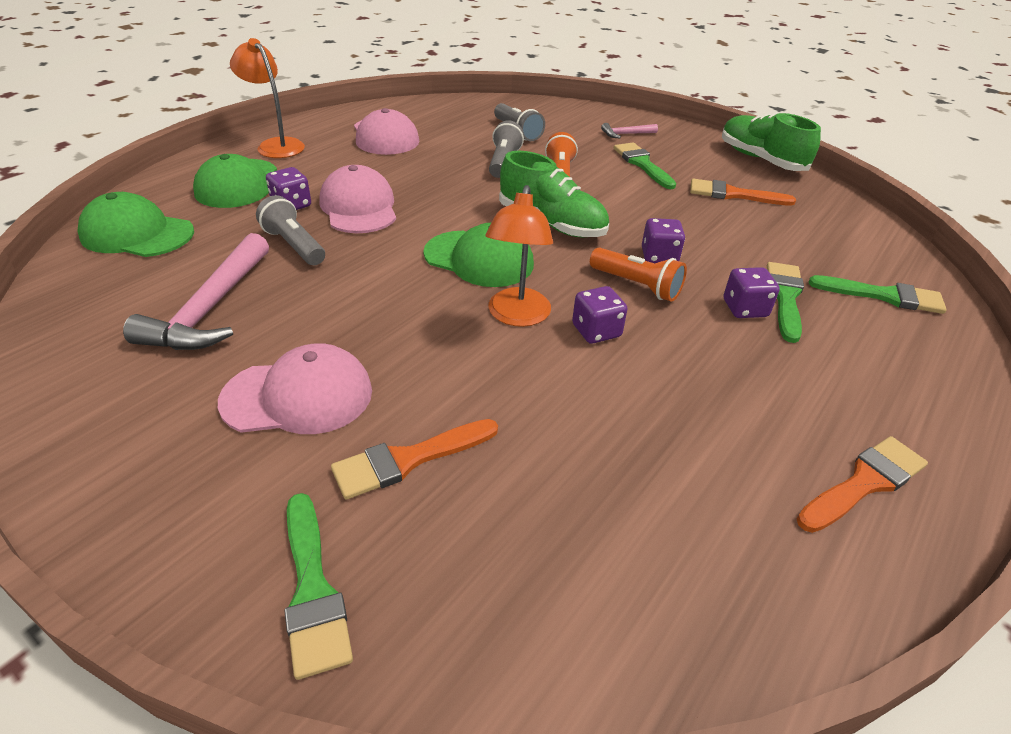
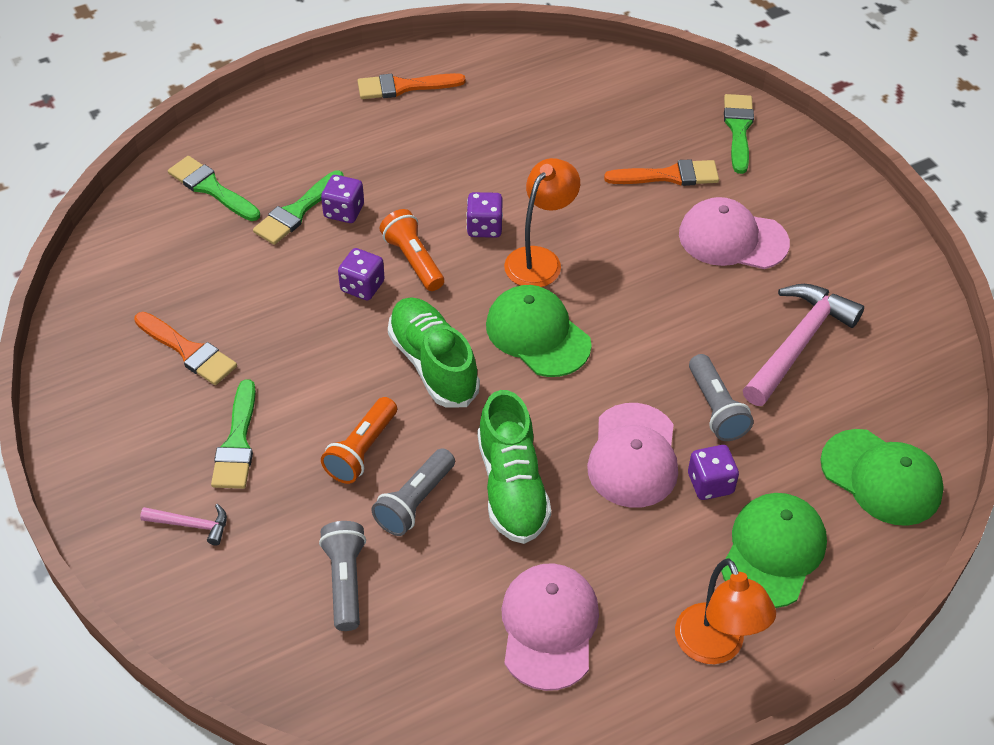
camera: 155 degrees left, 10 degrees up
green shoe [722,112,821,171] -> green shoe moved to [478,390,551,544]

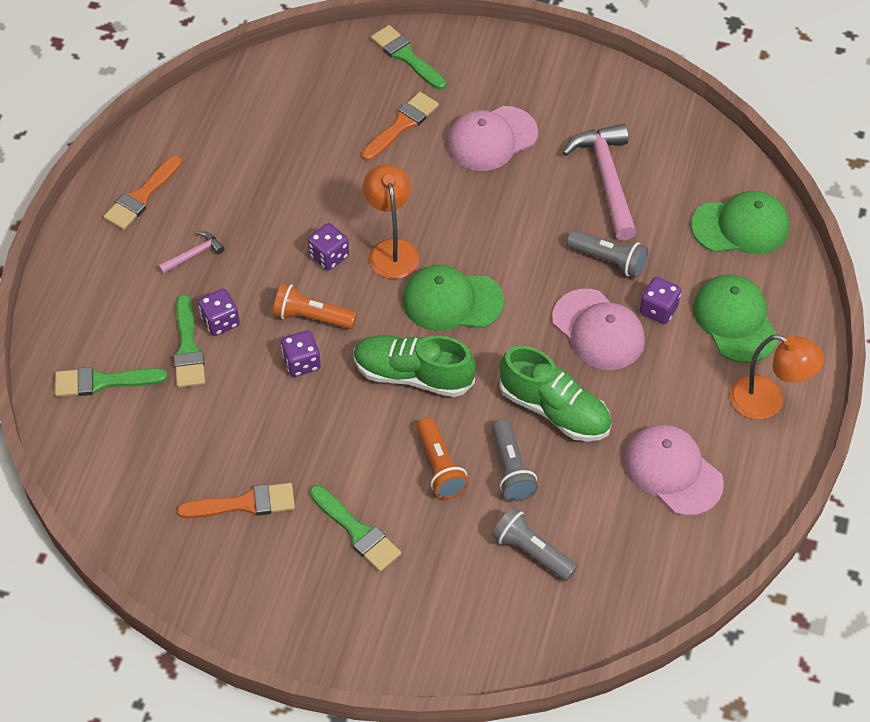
camera: 45 degrees left, 5 degrees up
pink hammer [140,504,227,546] -> pink hammer moved to [158,231,224,274]

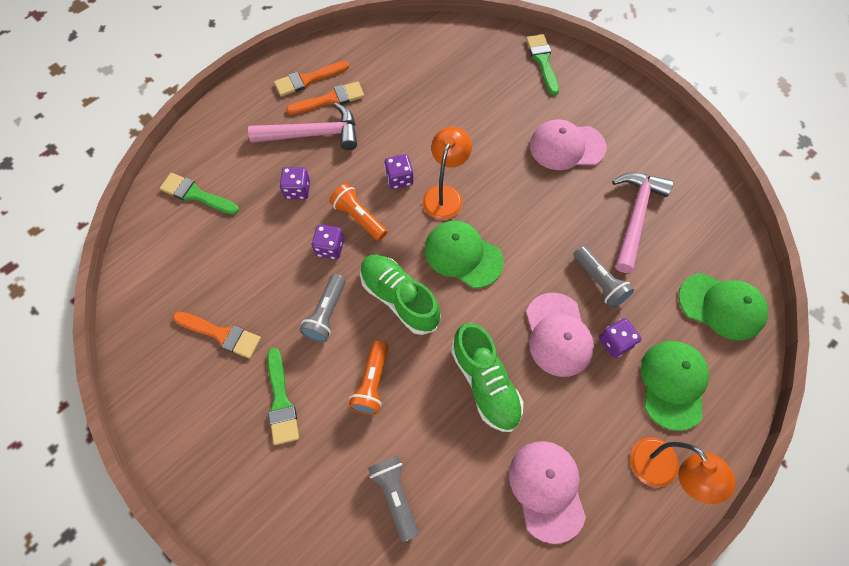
camera: 30 degrees right, 10 degrees up
pink hammer [158,231,224,274] -> pink hammer [248,103,357,150], size x2.10
green brush [173,295,205,388] -> none
orange brush [362,92,439,161] -> orange brush moved to [286,81,364,115]
grey flashlight [492,419,538,501] -> grey flashlight moved to [299,274,346,343]

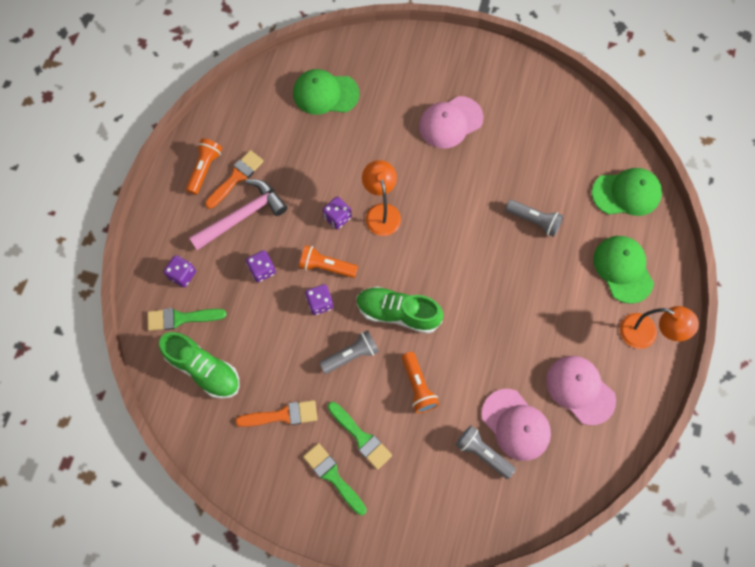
camera: 30 degrees left, 5 degrees up
orange brush [274,61,349,97] -> orange flashlight [186,138,222,195]
grey flashlight [299,274,346,343] -> grey flashlight turned 105 degrees counterclockwise [319,330,379,374]
green cap [424,221,504,288] -> green cap moved to [293,69,360,115]
green shoe [451,323,523,432] -> green shoe moved to [159,332,240,399]
green brush [526,34,559,95] -> green brush moved to [303,443,367,515]
pink cap [526,293,594,377] -> pink cap moved to [481,389,551,461]
purple dice [599,318,641,358] -> purple dice moved to [163,255,196,288]
pink hammer [612,172,673,273] -> none

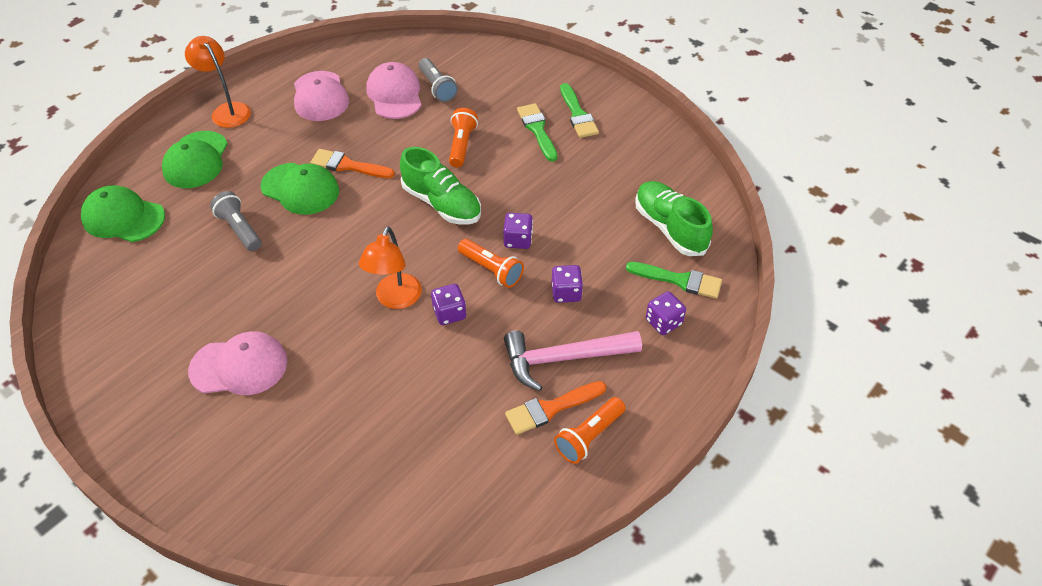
camera: 155 degrees left, 20 degrees down
orange brush [235,400,317,427] -> orange brush moved to [310,149,395,178]
green cap [293,69,360,115] -> green cap moved to [261,163,339,215]
grey flashlight [319,330,379,374] -> none

